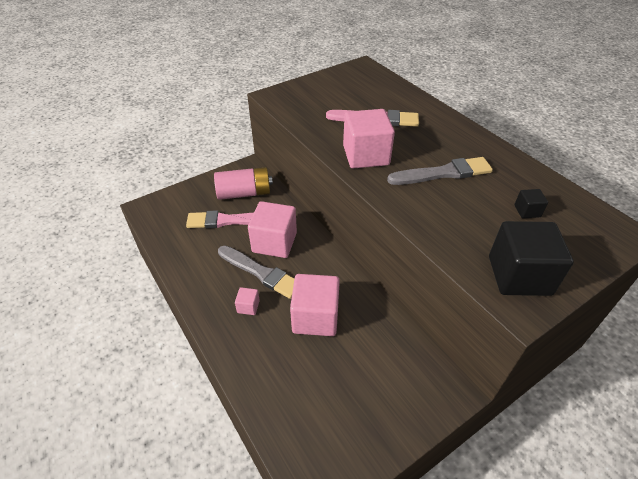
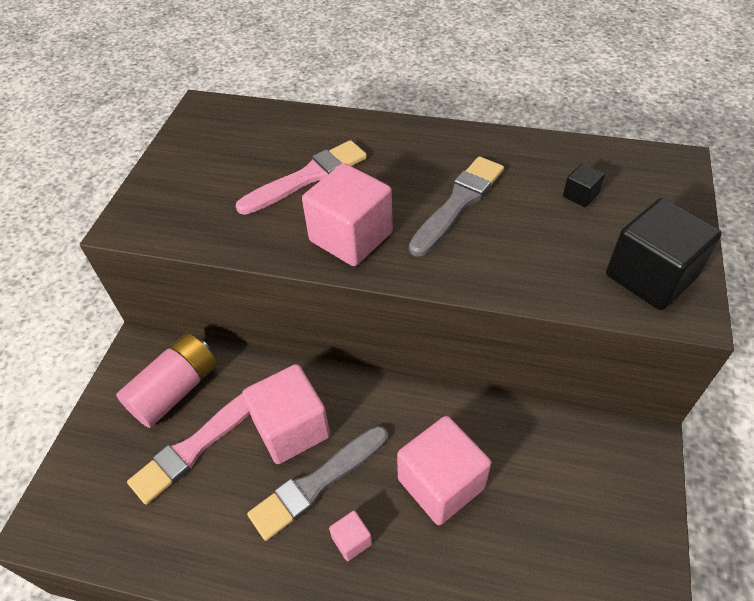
camera: 40 degrees left, 5 degrees up
grey brush [218,246,295,299] -> grey brush turned 150 degrees clockwise [247,426,388,541]

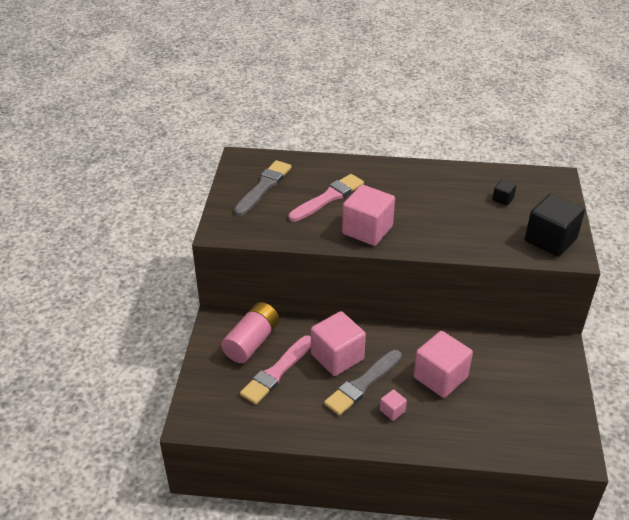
camera: 10 degrees left, 10 degrees down
grey brush [409,156,504,257] -> grey brush moved to [234,160,292,216]

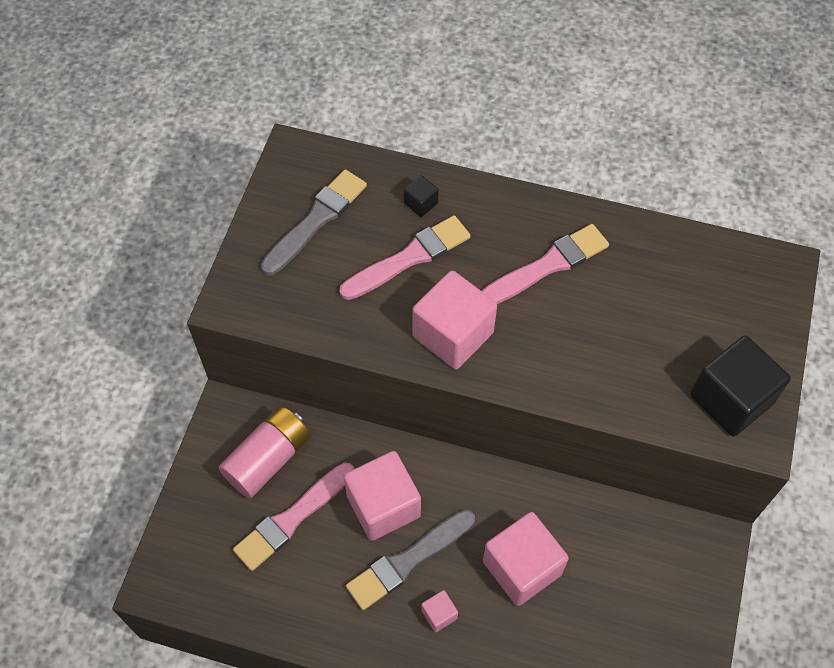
camera: 10 degrees right, 20 degrees up
black cube [492,180,516,206] -> black cube moved to [404,175,439,217]
none -> pink brush [482,224,609,304]

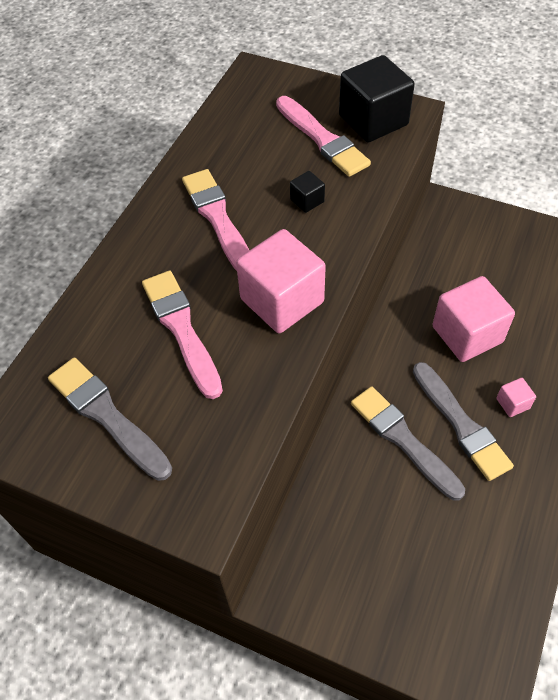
camera: 80 degrees left, 5 degrees down
pink battery [219,406,311,498] -> none
pink brush [233,463,354,571] -> pink brush moved to [276,96,371,177]
pink cube [344,451,421,541] -> grey brush [351,386,465,500]
black cube [404,175,439,217] -> black cube moved to [290,171,325,213]

